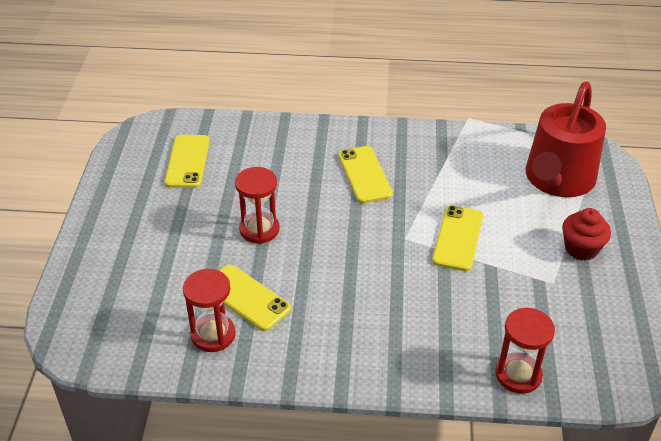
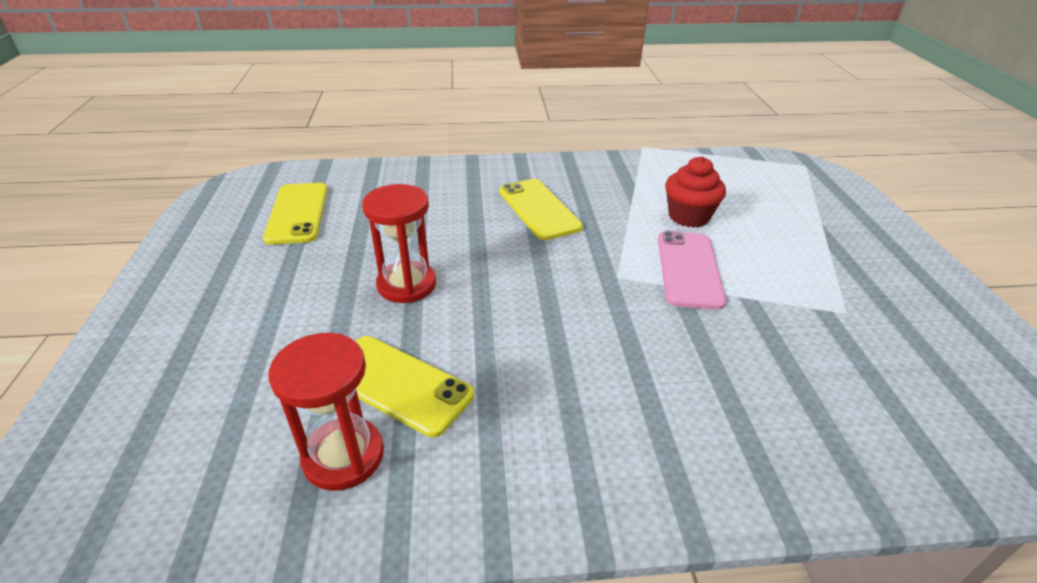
camera: 10 degrees left, 5 degrees down
yellow phone [432,206,483,271] -> pink phone [658,231,726,309]
red hourglass [495,308,555,394] -> none
red watering can [526,82,606,197] -> none
red cupcake [562,208,611,261] -> red cupcake moved to [665,157,726,228]

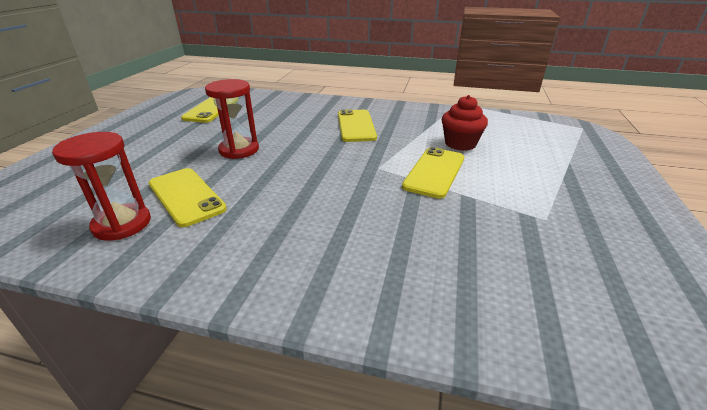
camera: 20 degrees right, 5 degrees down
pink phone [658,231,726,309] -> yellow phone [402,147,464,199]

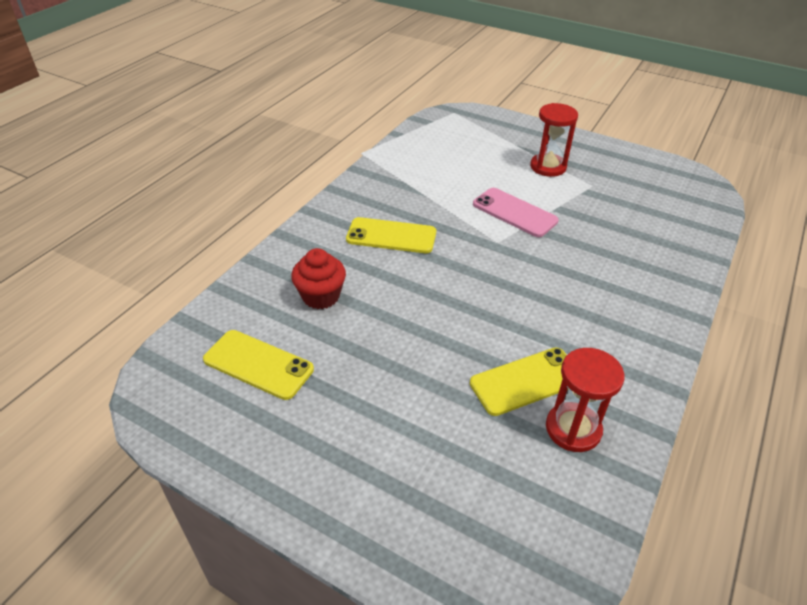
camera: 75 degrees left, 10 degrees up
red hourglass [205,79,259,159] -> red hourglass moved to [530,103,578,177]
yellow phone [402,147,464,199] -> pink phone [473,188,559,237]
red cupcake [442,95,488,151] -> red cupcake moved to [291,248,346,309]

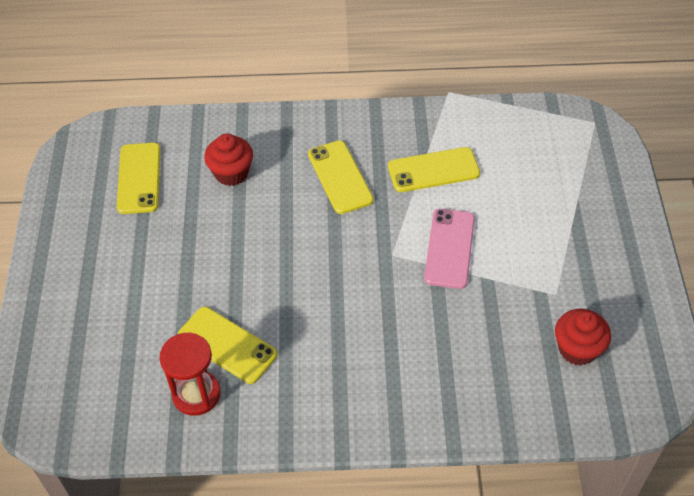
camera: 60 degrees right, 10 degrees up
red hourglass [530,103,578,177] -> none
none -> yellow phone [388,147,480,192]
none -> red cupcake [555,309,611,366]

